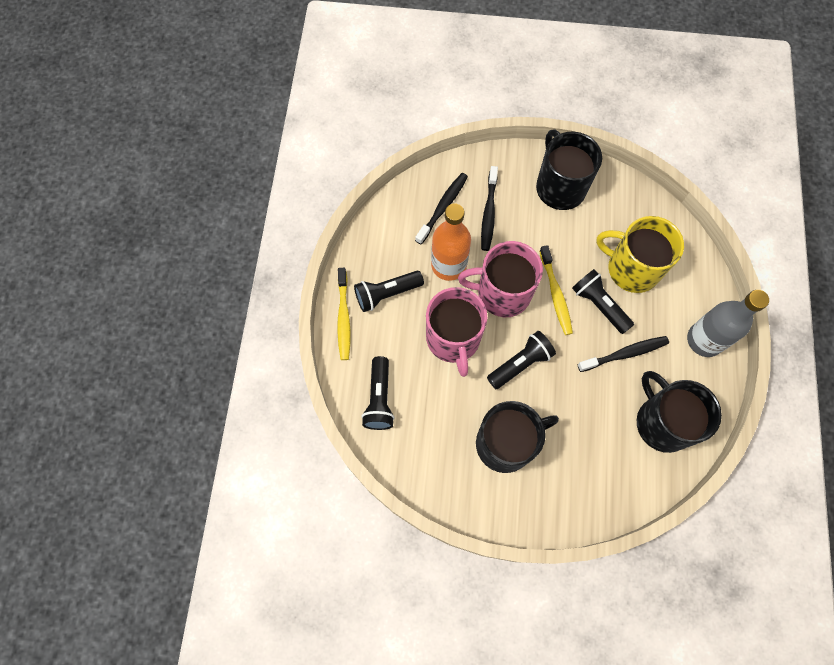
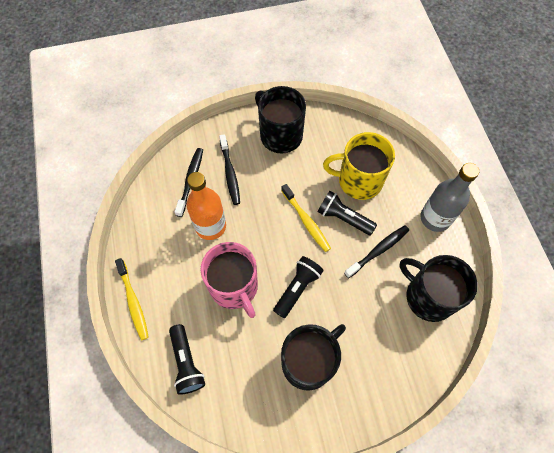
camera: 20 degrees left, 5 degrees down
black flashlight [354,271,424,312] -> none
pink mug [458,241,543,317] -> none

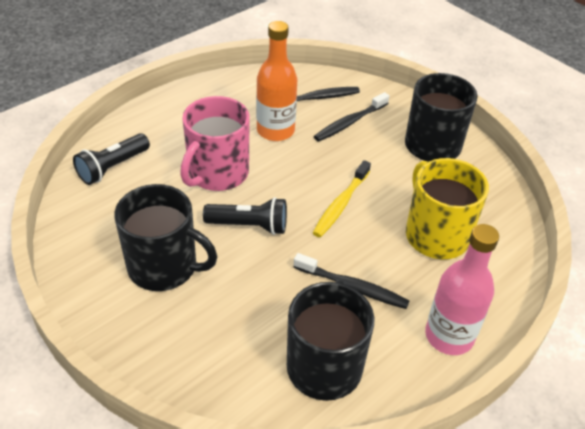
camera: 60 degrees right, 20 degrees down
yellow toothbrush [115,258,149,340] -> none
black flashlight [318,191,377,235] -> none
grey bottle [420,163,479,232] -> pink bottle [425,224,499,355]

